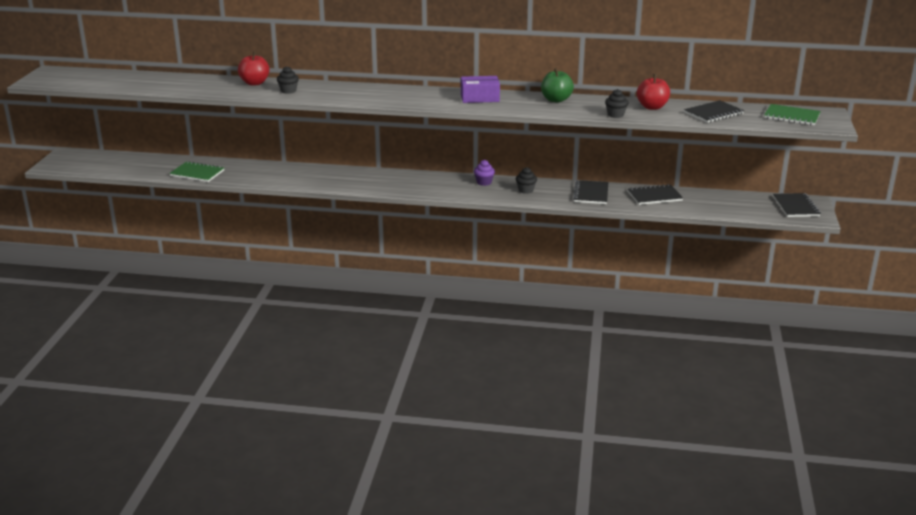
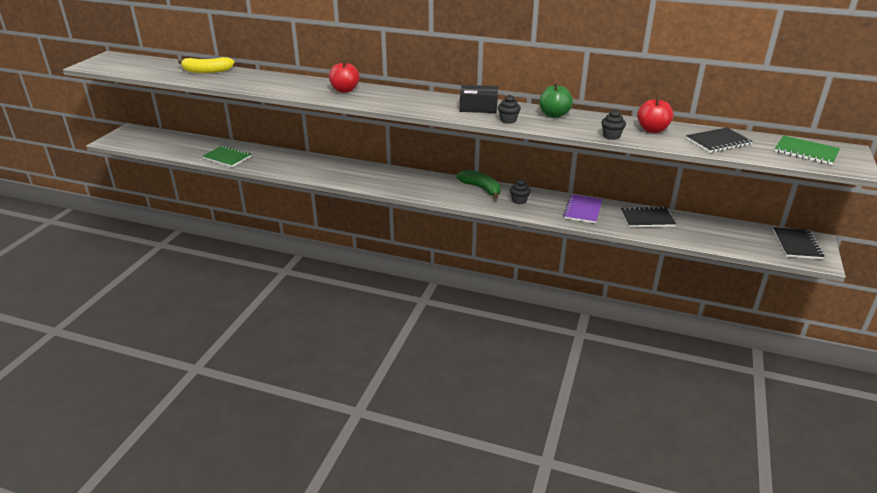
camera: 10 degrees right, 5 degrees up
red apple [238,52,270,86] -> red apple moved to [329,59,360,93]
black cupcake [277,66,299,94] -> black cupcake moved to [498,95,521,124]
purple box [461,76,500,103] -> black box [460,85,498,113]
purple cupcake [474,160,495,186] -> green banana [456,170,501,199]
black notebook [573,180,608,204] -> purple notebook [563,194,603,224]
none -> yellow banana [178,57,235,73]

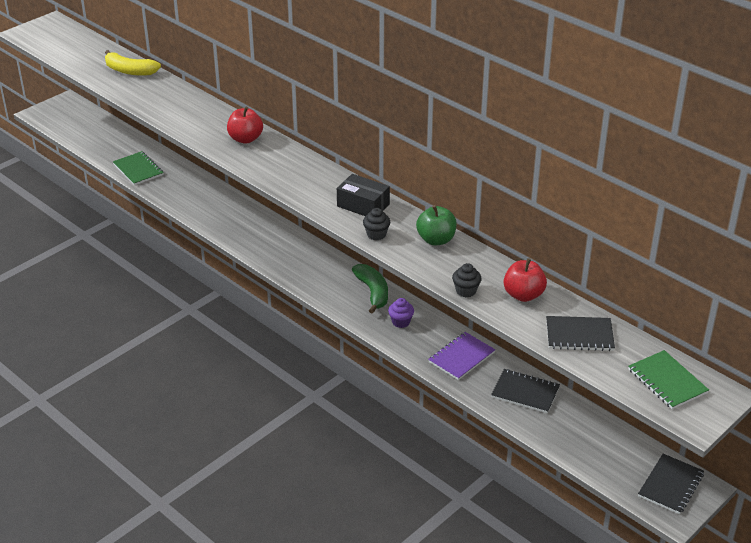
camera: 25 degrees right, 5 degrees up
black cupcake [510,179,531,204] -> purple cupcake [388,298,414,328]

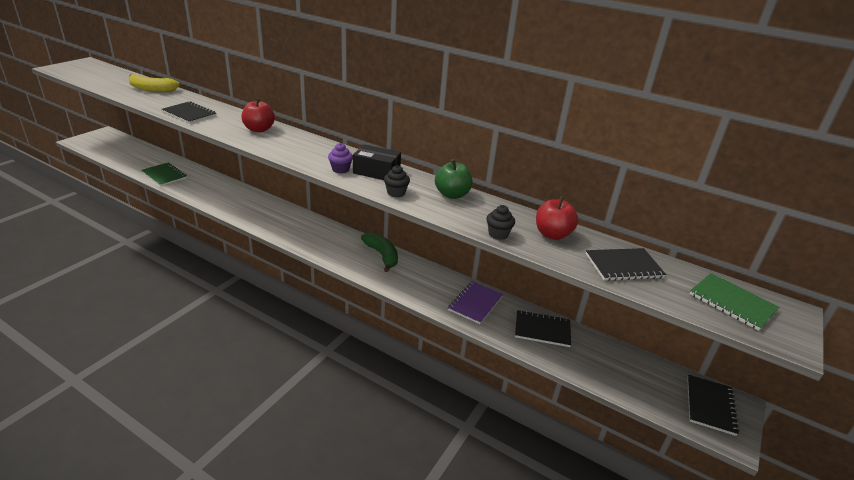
camera: 15 degrees left, 5 degrees down
purple cupcake [388,298,414,328] -> purple cupcake moved to [328,143,353,174]
none -> black notebook [162,101,217,124]

